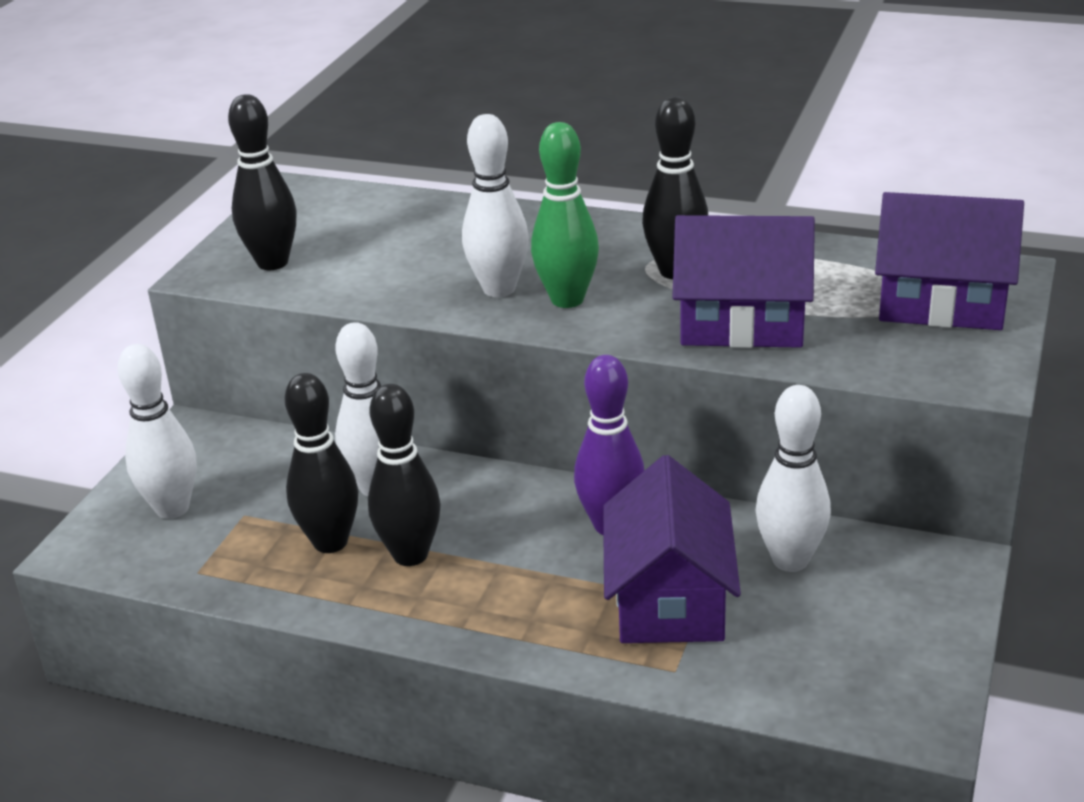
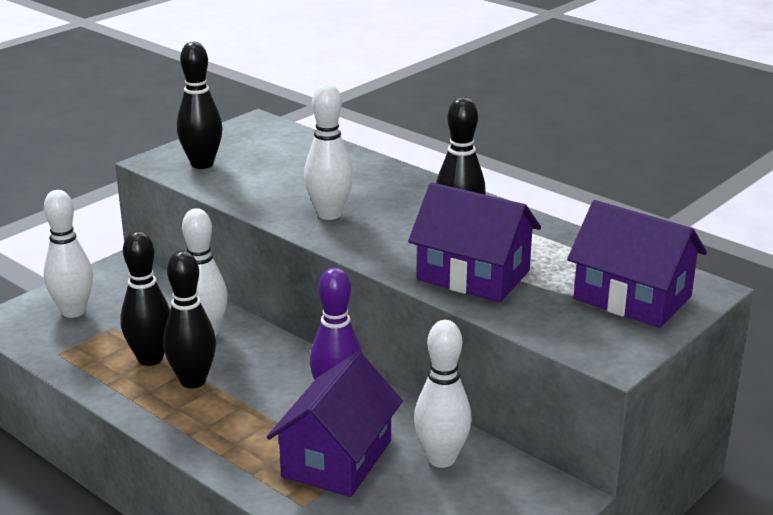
camera: 20 degrees right, 5 degrees down
green bowling pin [531,122,599,308] -> none

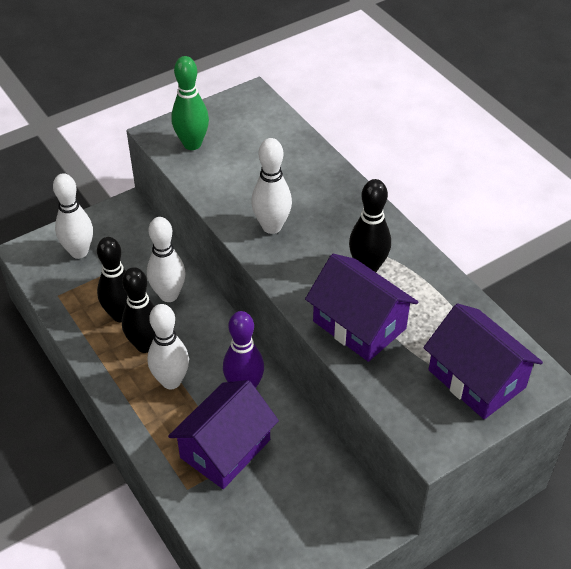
camera: 15 degrees right, 20 degrees up
black bowling pin [177,42,223,169] -> green bowling pin [171,56,209,150]
white bowling pin [414,320,472,468] -> white bowling pin moved to [148,304,189,389]

